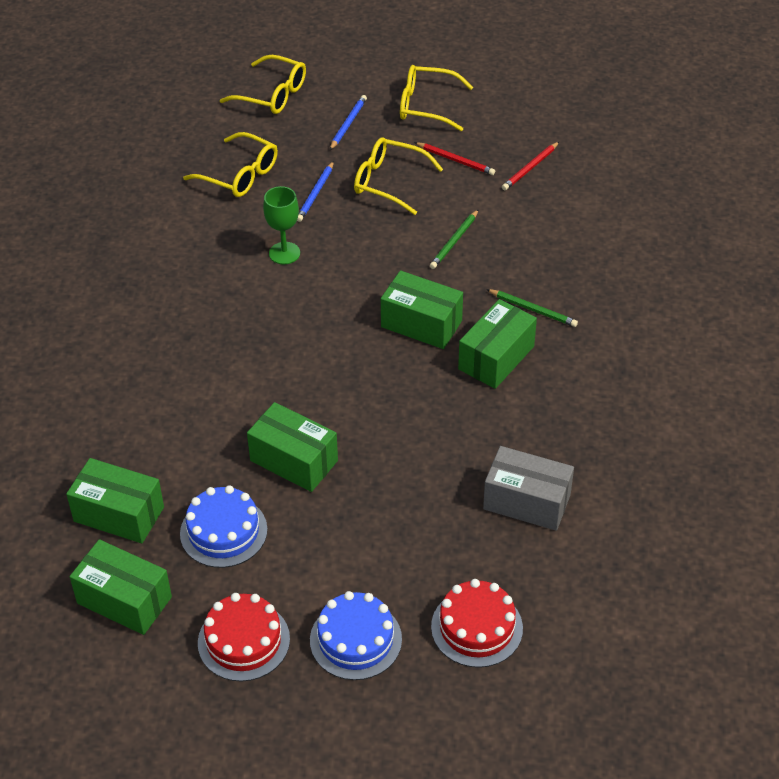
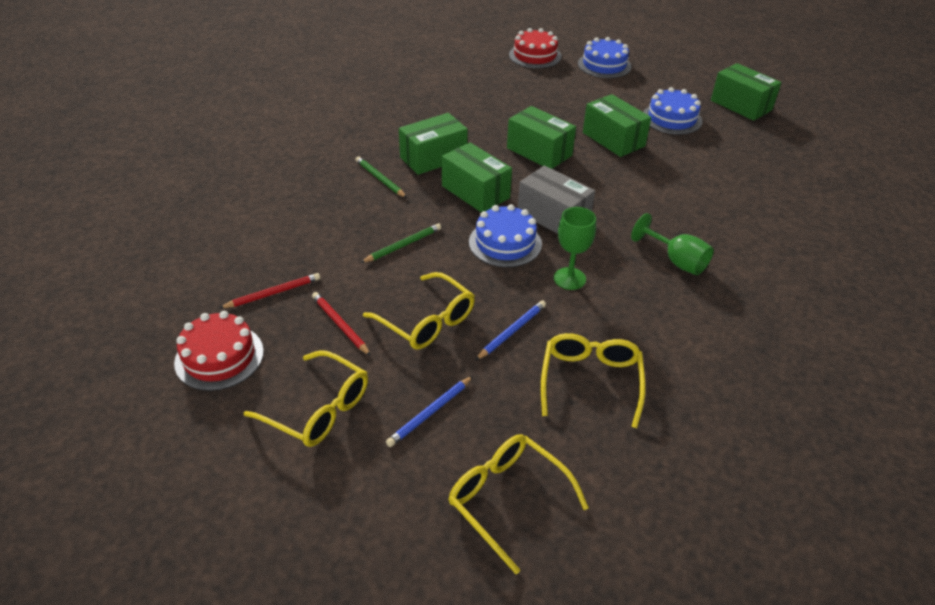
camera: 160 degrees left, 5 degrees down
green box [66,458,164,543] -> green box moved to [507,106,576,169]
yellow glasses [183,132,278,197] -> yellow glasses turned 45 degrees clockwise [541,333,645,428]
red cake [198,593,290,682] -> red cake moved to [174,311,264,391]
grey box [483,446,574,531] -> grey box moved to [518,166,595,234]
none -> blue cake [469,204,542,267]
none -> green goblet [631,213,714,275]

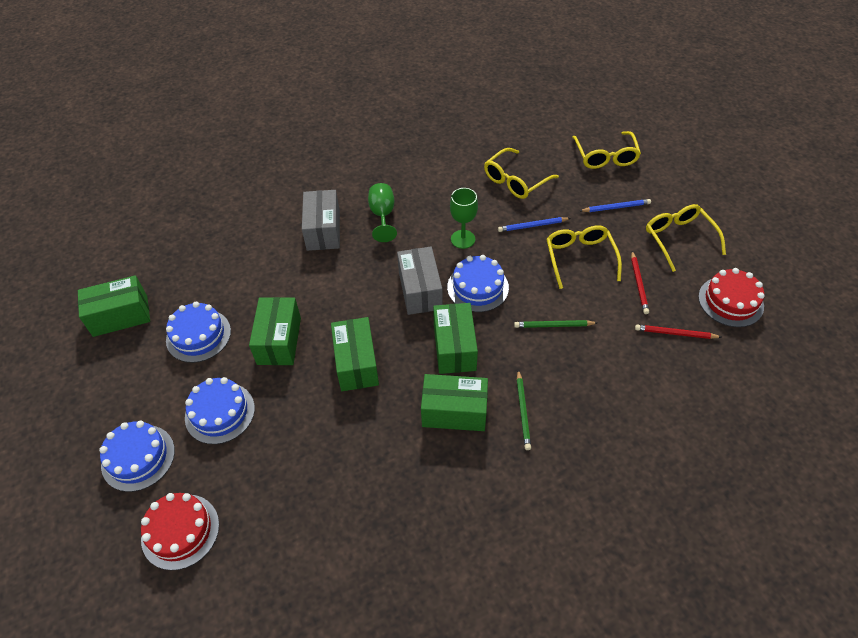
camera: 140 degrees left, 10 degrees up
green box [711,63,781,121] -> green box turned 75 degrees clockwise [78,275,150,337]
none -> blue cake [185,377,255,444]
none -> grey box [302,190,340,251]

